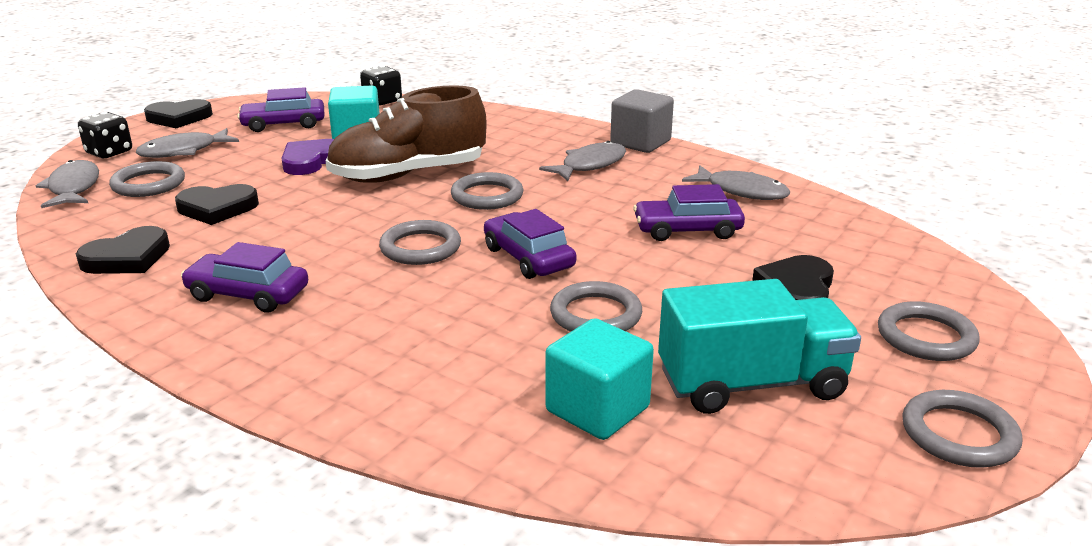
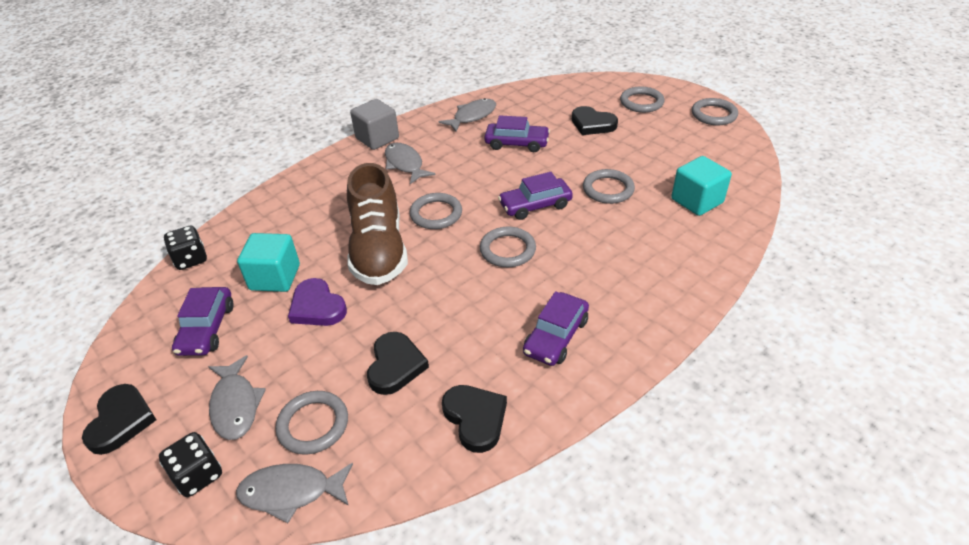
camera: 75 degrees left, 15 degrees up
purple car [633,184,745,241] -> purple car turned 90 degrees counterclockwise [484,115,550,152]
turquoise truck [658,279,861,414] -> none

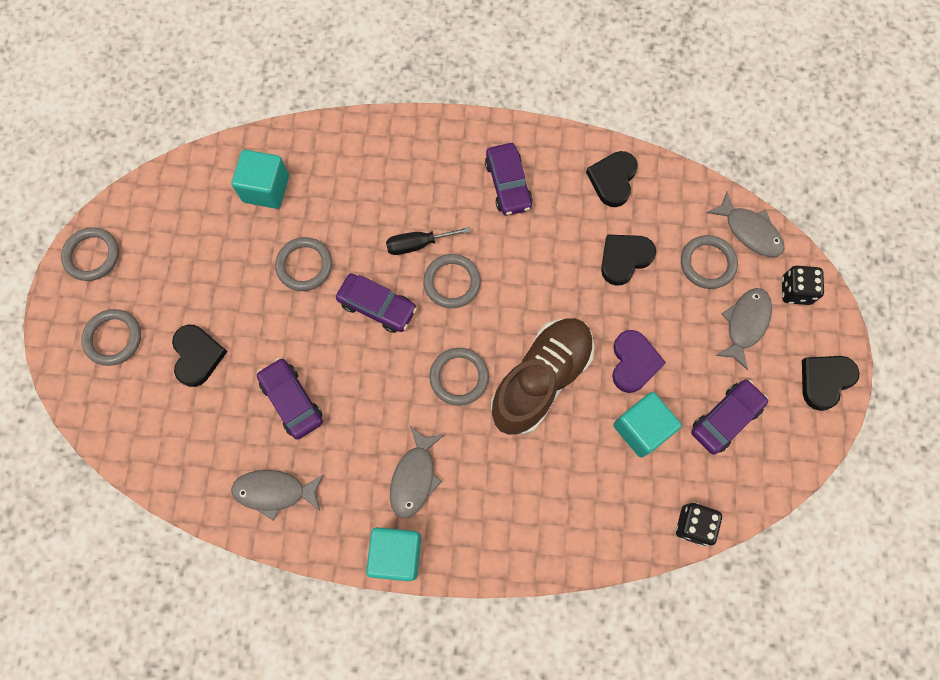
camera: 135 degrees left, 30 degrees up
grey cube [350,99,399,150] -> turquoise cube [366,527,421,581]
purple car [523,291,589,366] -> purple car turned 90 degrees clockwise [485,143,533,216]
none -> black screwdriver [386,227,471,255]

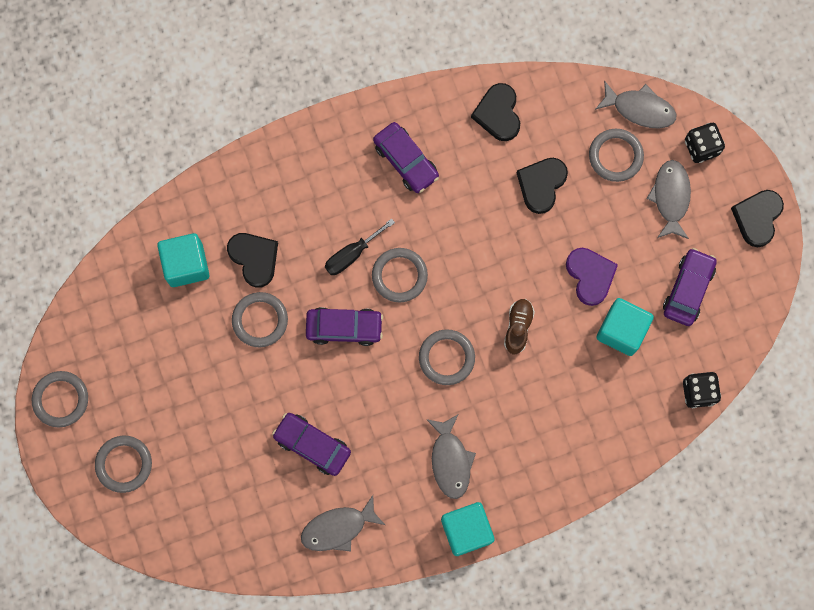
camera: 25 degrees left, 5 degrees up
black heart [172,325,228,387] -> black heart moved to [227,233,278,288]
brown shoe [491,318,594,435] -> brown shoe [504,299,535,354], size x0.44

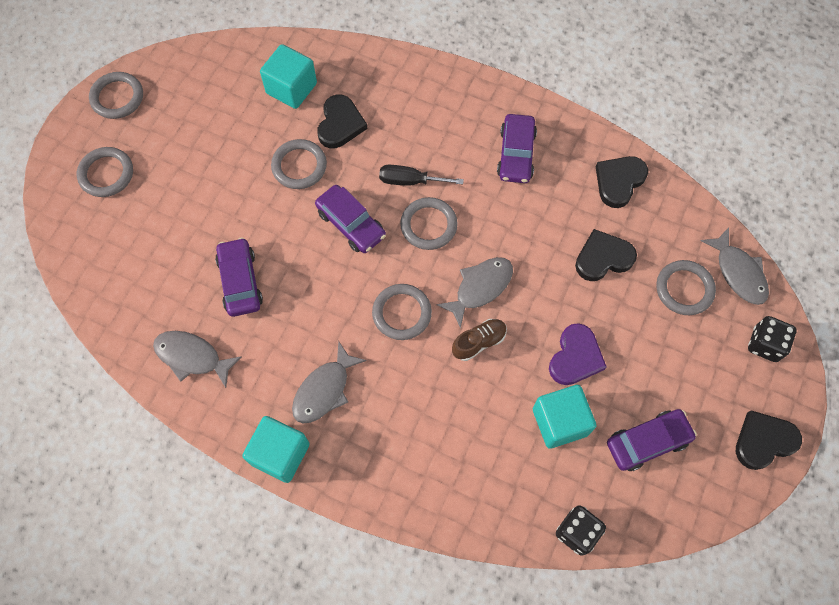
camera: 45 degrees right, 10 degrees down
grey fish [646,160,691,239] -> grey fish moved to [436,257,513,329]

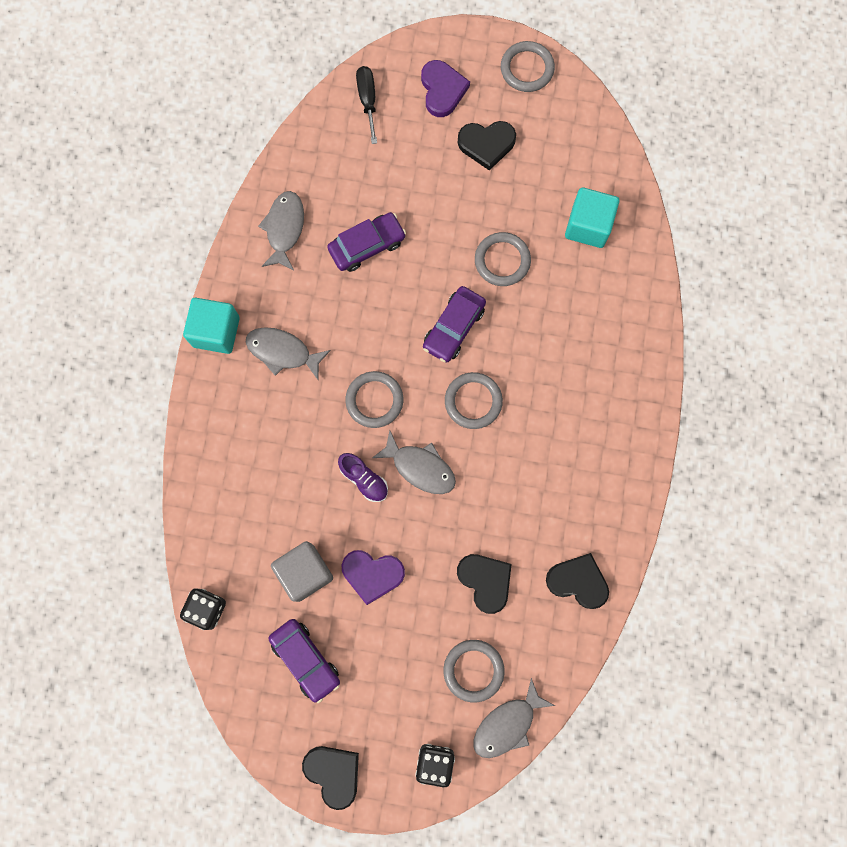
camera: 75 degrees right, 10 degrees up
grey ring [77,147,133,197] -> purple heart [421,60,470,117]
black heart [317,95,367,148] -> black heart moved to [458,121,516,171]
black screwdriver [379,165,464,185] -> black screwdriver moved to [356,66,377,144]
brown shoe [452,319,507,361] -> purple shoe [338,453,388,502]
purple car [497,114,537,183] -> none
turquoise cube [533,385,596,449] -> grey cube [271,541,333,602]

